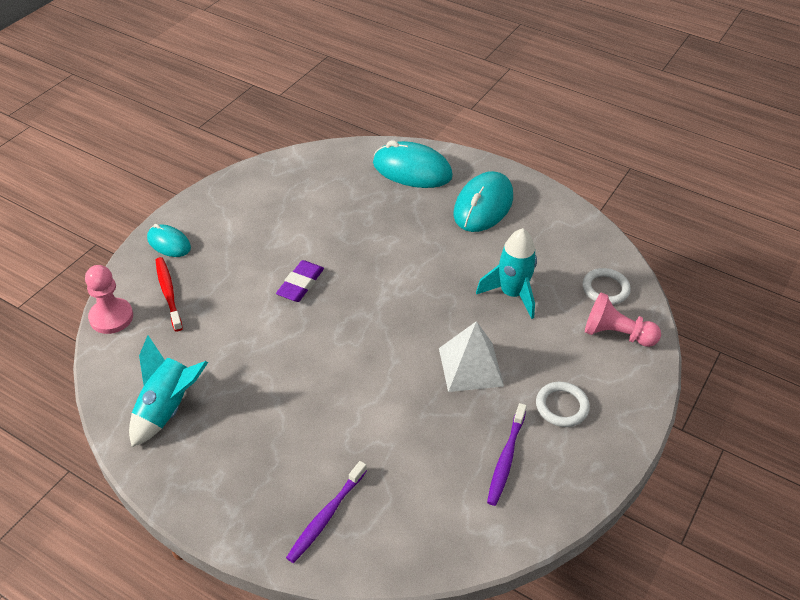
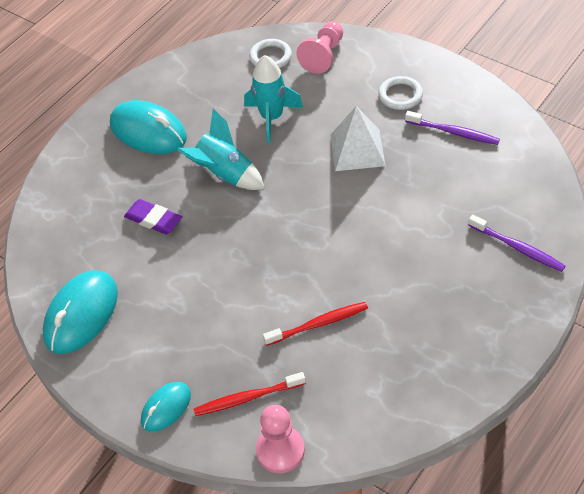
camera: 80 degrees left, 5 degrees up
turquoise rocket [129,335,208,447] -> turquoise rocket moved to [177,109,264,190]
purple eraser [276,260,324,302] -> purple eraser moved to [124,199,182,234]
turquoise mouse [373,140,453,188] -> turquoise mouse moved to [43,270,118,354]
none -> red toothbrush [263,302,368,346]

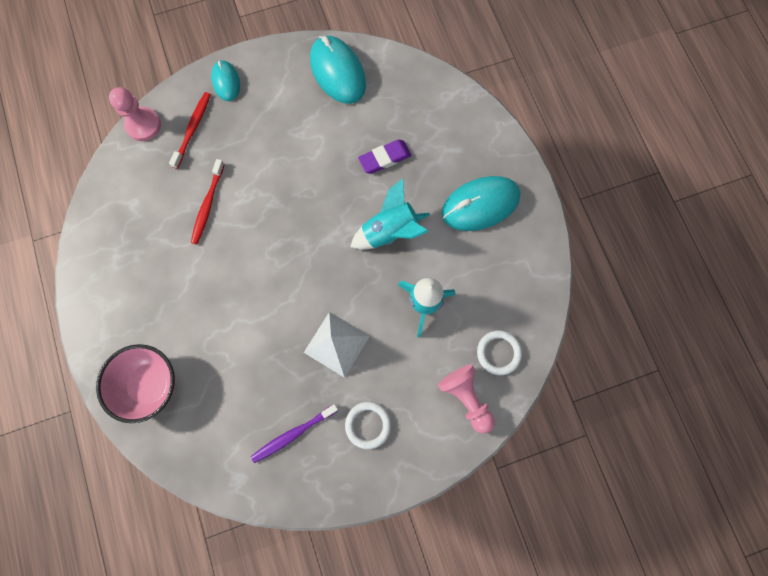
camera: 120 degrees right, 25 degrees up
purple toothbrush [469,215,565,272] -> pink bowl [96,344,175,423]

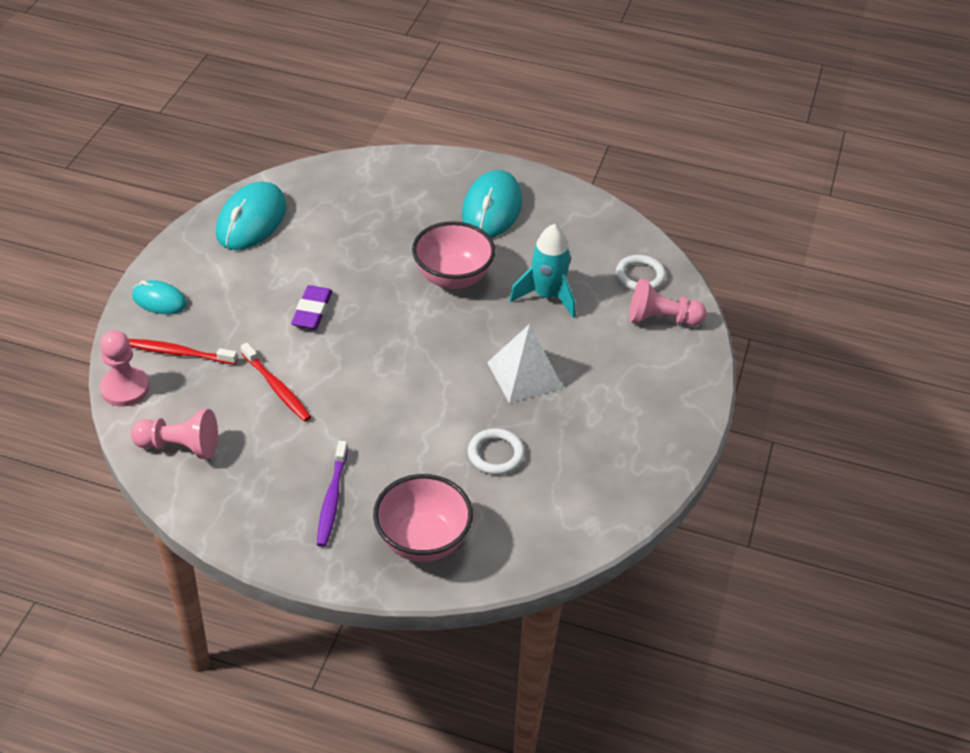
camera: 55 degrees left, 30 degrees down
red toothbrush [169,92,211,169] -> red toothbrush turned 45 degrees counterclockwise [129,339,237,365]
purple toothbrush [251,404,339,463] -> purple toothbrush moved to [317,441,348,547]
turquoise mouse [310,36,366,104] -> turquoise mouse turned 75 degrees counterclockwise [216,182,287,250]
white ring [345,402,391,449] -> white ring moved to [468,428,525,475]
turquoise rocket [350,179,430,250] -> pink bowl [412,221,495,289]
purple eraser [358,140,412,174] -> purple eraser moved to [291,285,332,329]
none -> pink pawn [131,409,218,459]

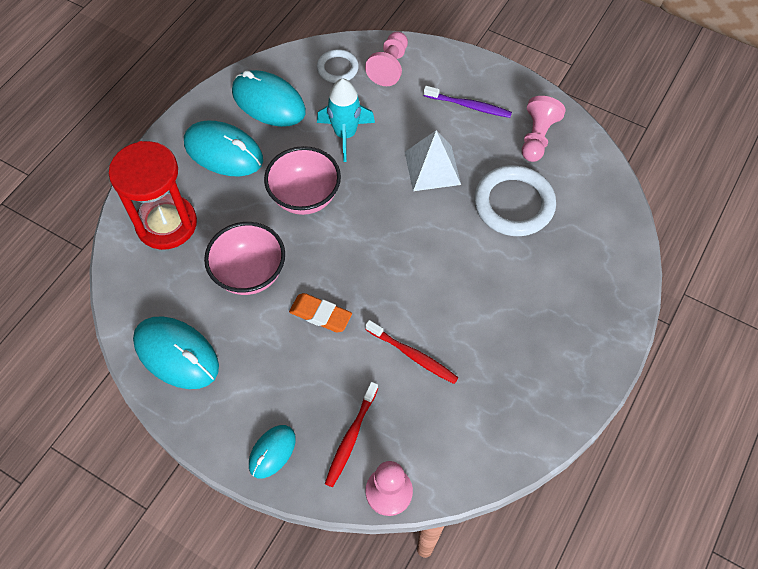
camera: 75 degrees left, 15 degrees up
pink pawn [131,409,218,459] -> pink pawn moved to [522,96,566,162]
red toothbrush [241,343,311,422] -> red toothbrush turned 60 degrees clockwise [365,320,459,384]
purple eraser [291,285,332,329] -> orange eraser [289,293,352,332]
purple toothbrush [317,441,348,547] -> purple toothbrush moved to [423,86,512,118]
pink bowl [373,474,473,562] -> pink bowl moved to [204,222,285,295]
white ring [468,428,525,475] -> white ring [474,165,556,236], size x1.77
none -> red hourglass [109,141,197,250]
none -> turquoise mouse [232,70,306,127]

